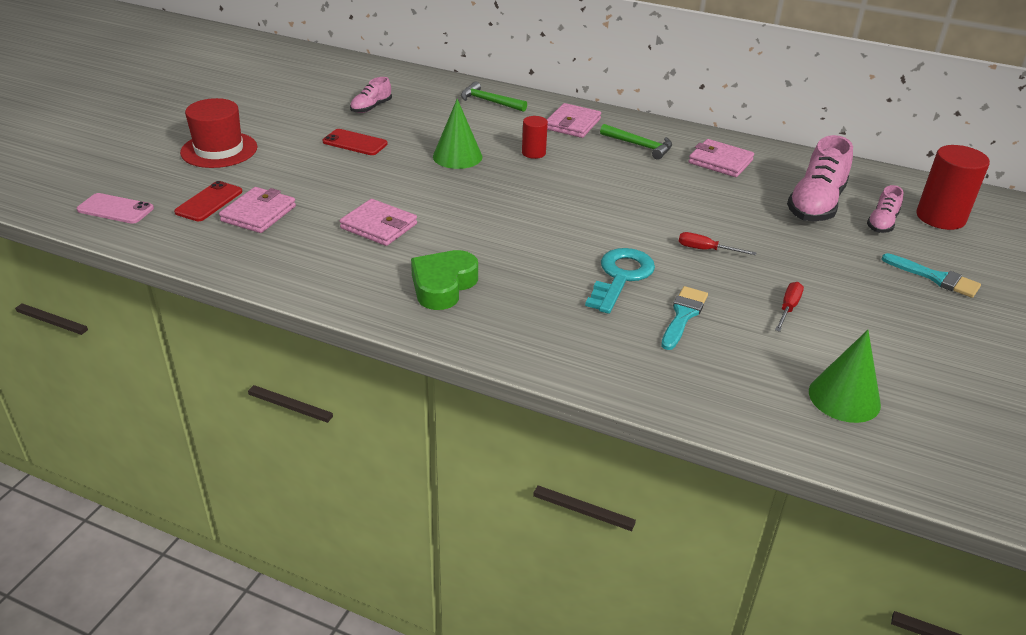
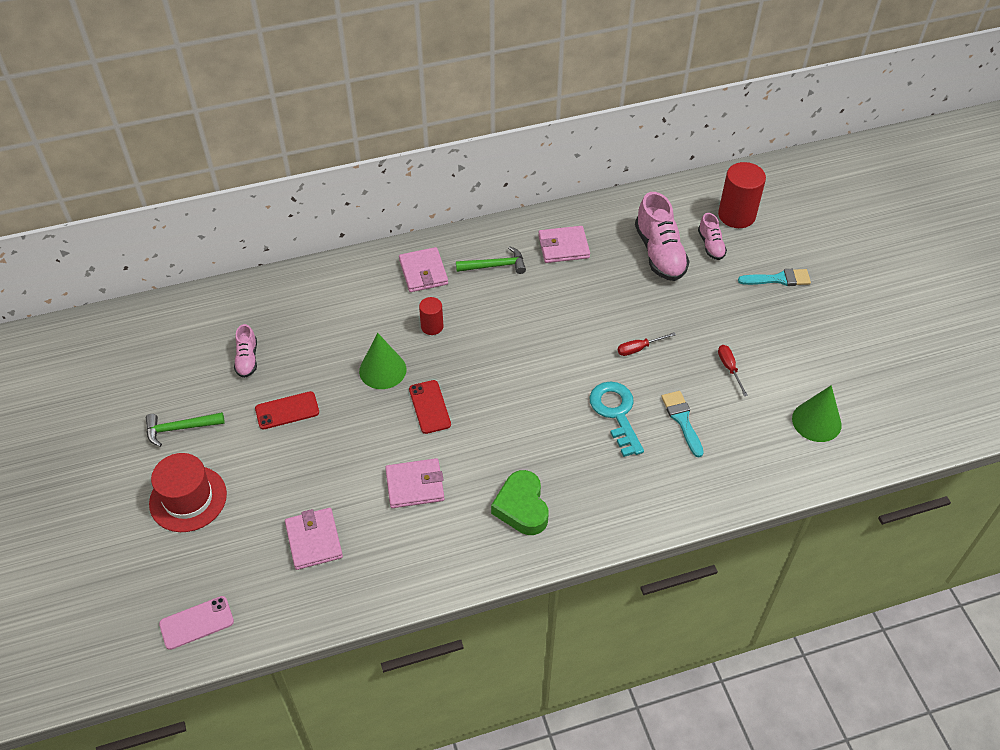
camera: 40 degrees left, 15 degrees up
red phone [174,181,242,221] -> red phone moved to [409,380,451,434]
green hammer [461,82,527,112] -> green hammer moved to [146,412,225,447]

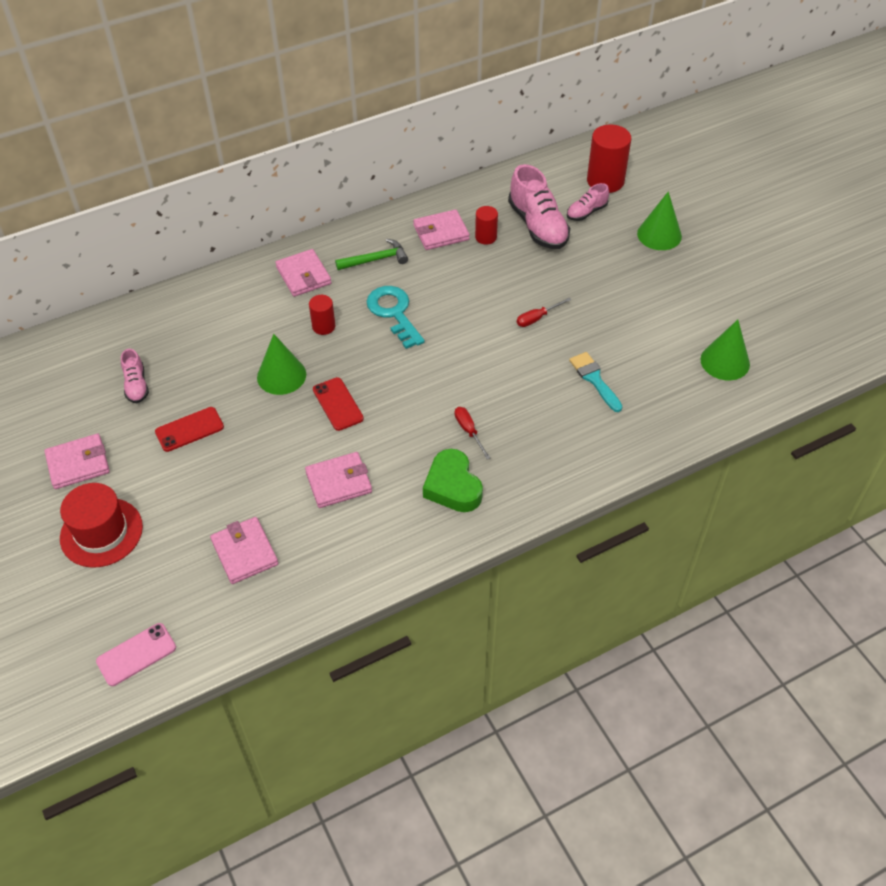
camera: 10 degrees left, 0 degrees up
green hammer [146,412,225,447] -> pink wallet [44,434,110,489]
turquoise key [589,382,644,457] -> turquoise key moved to [367,286,425,349]
pink shoe [698,213,727,260] -> pink shoe turned 75 degrees clockwise [567,183,609,221]
red screwdriver [718,345,748,396] -> red screwdriver moved to [455,407,491,459]
turquoise brush [738,269,811,286] -> green cone [637,191,682,250]
none -> red cylinder [475,206,498,245]

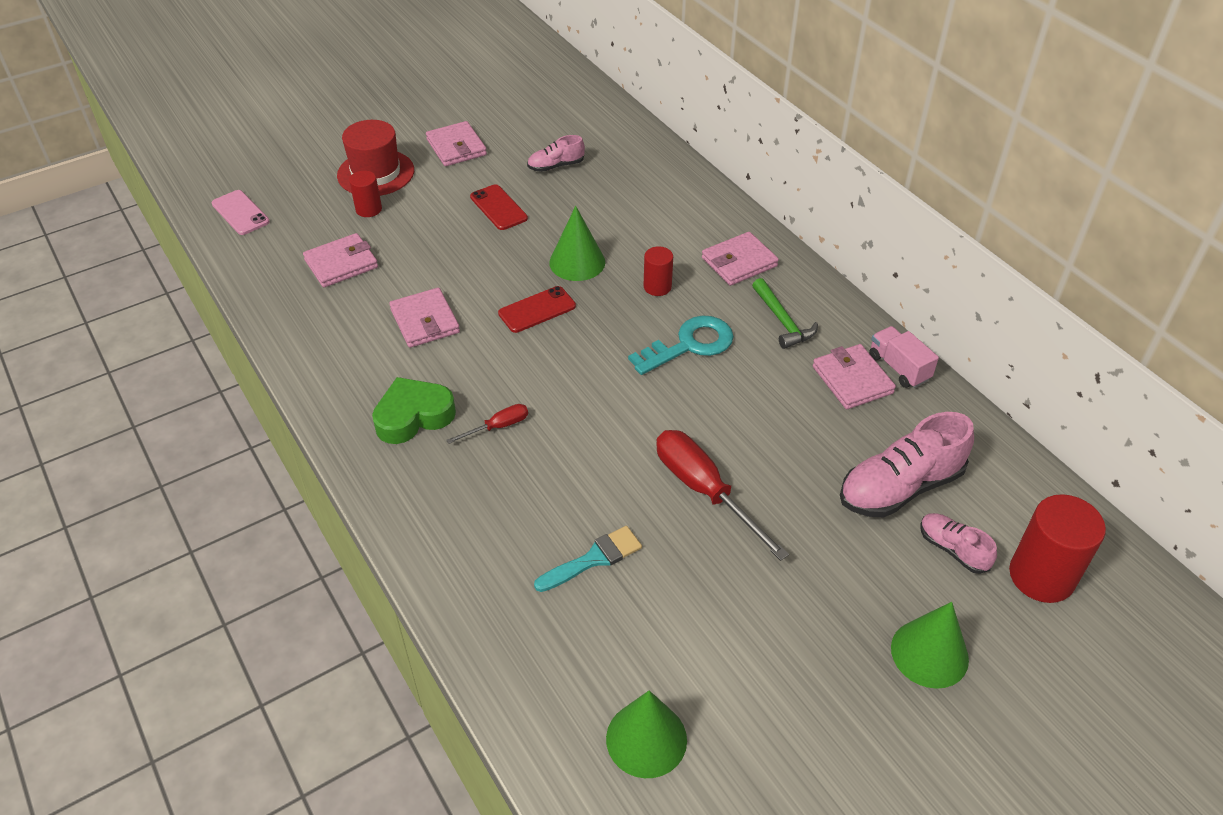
camera: 85 degrees right, 5 degrees down
red cylinder [475,206,498,245] -> red cylinder moved to [349,170,382,217]
red screwdriver [517,298,571,327] -> red screwdriver [656,430,789,561], size x2.01
none -> pink truck [869,326,939,388]

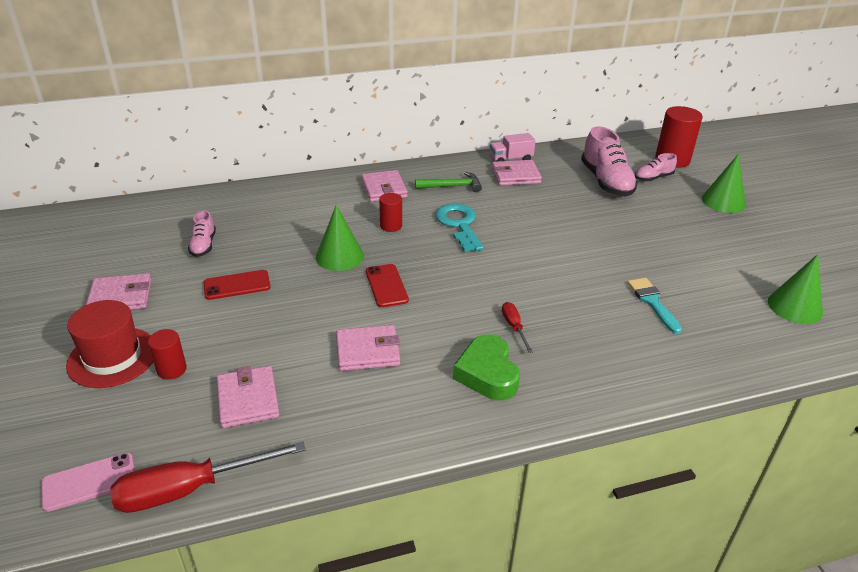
camera: 75 degrees left, 10 degrees down
red screwdriver [656,430,789,561] -> red screwdriver moved to [110,441,306,513]

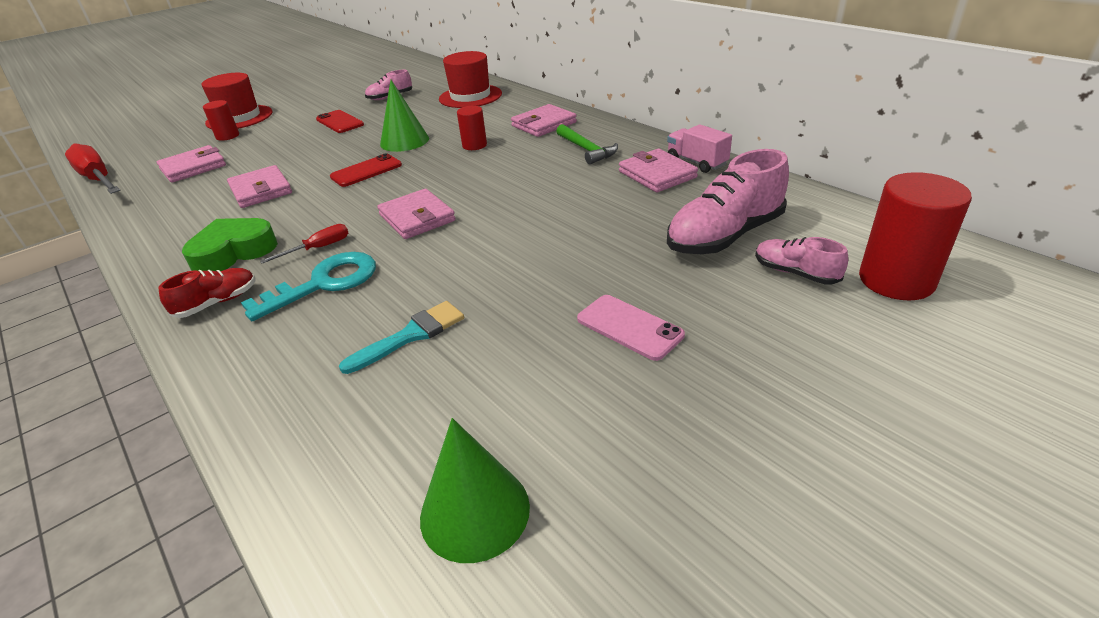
camera: 70 degrees right, 0 degrees up
pink phone [41,453,135,512] -> pink phone moved to [577,295,685,361]
pink wallet [86,273,152,310] -> pink wallet moved to [377,189,456,239]
turquoise key [436,203,484,252] -> turquoise key moved to [241,252,376,321]
green cone [702,154,746,213] -> none
none -> red shoe [158,268,256,318]
none -> red hat [439,51,502,108]

